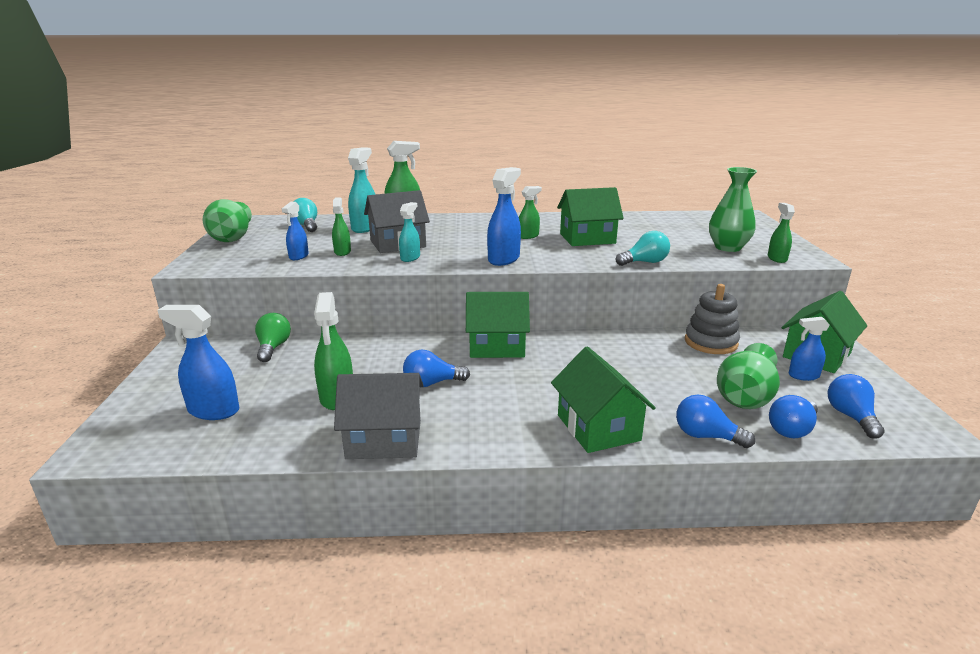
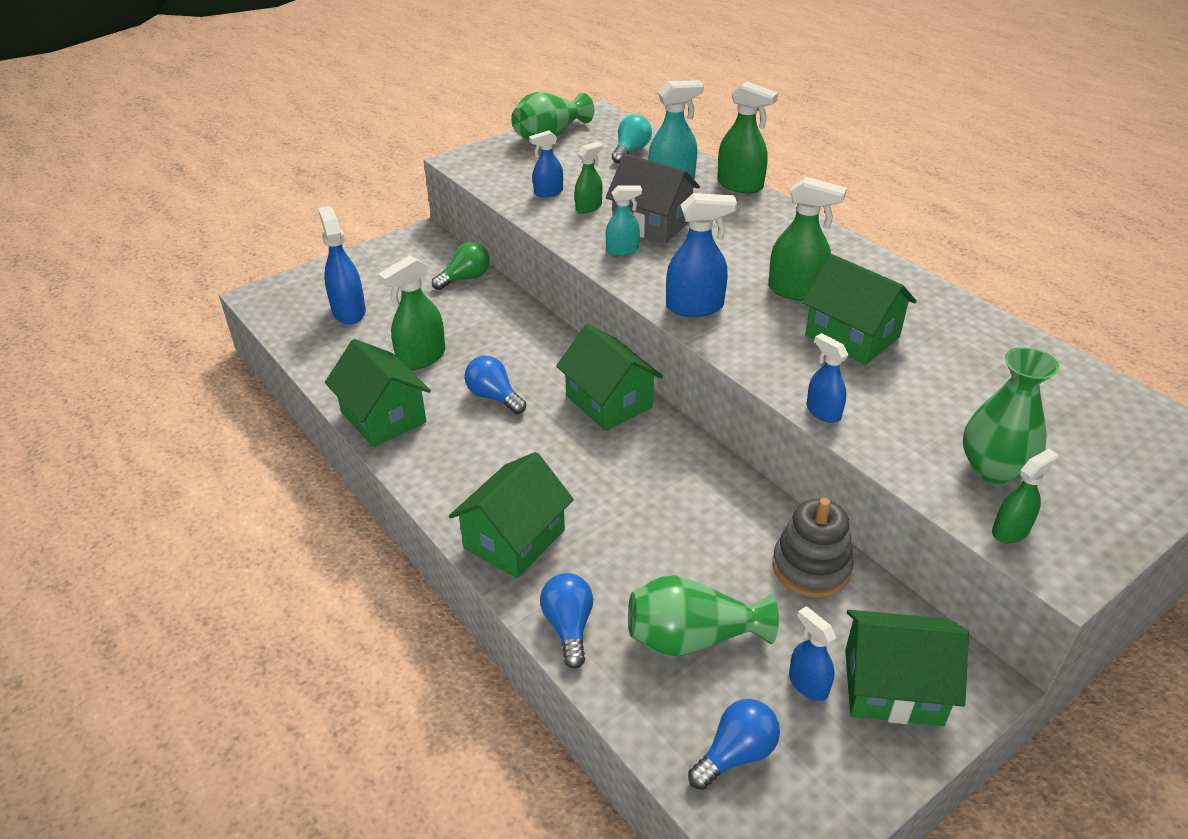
camera: 55 degrees right, 15 degrees up
grey house [334,373,423,459] -> green house [325,339,431,447]
green spray bottle [519,186,542,239] -> green spray bottle [768,177,847,301], size x1.62
turquoise light bulb [616,231,670,266] -> blue spray bottle [807,333,848,423]
blue light bulb [769,395,818,438] -> none

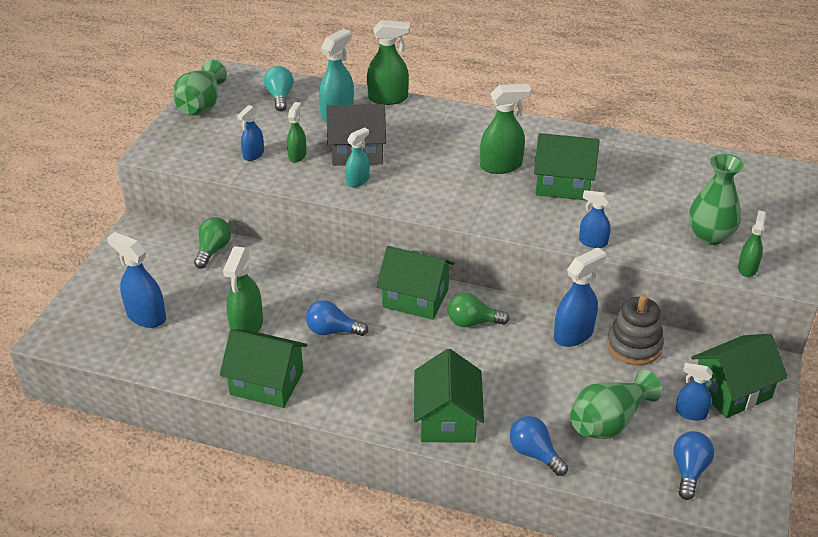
camera: 35 degrees left, 0 degrees up
blue spray bottle [666,193,737,317] -> blue spray bottle moved to [554,248,606,347]
none -> green light bulb [448,293,509,327]

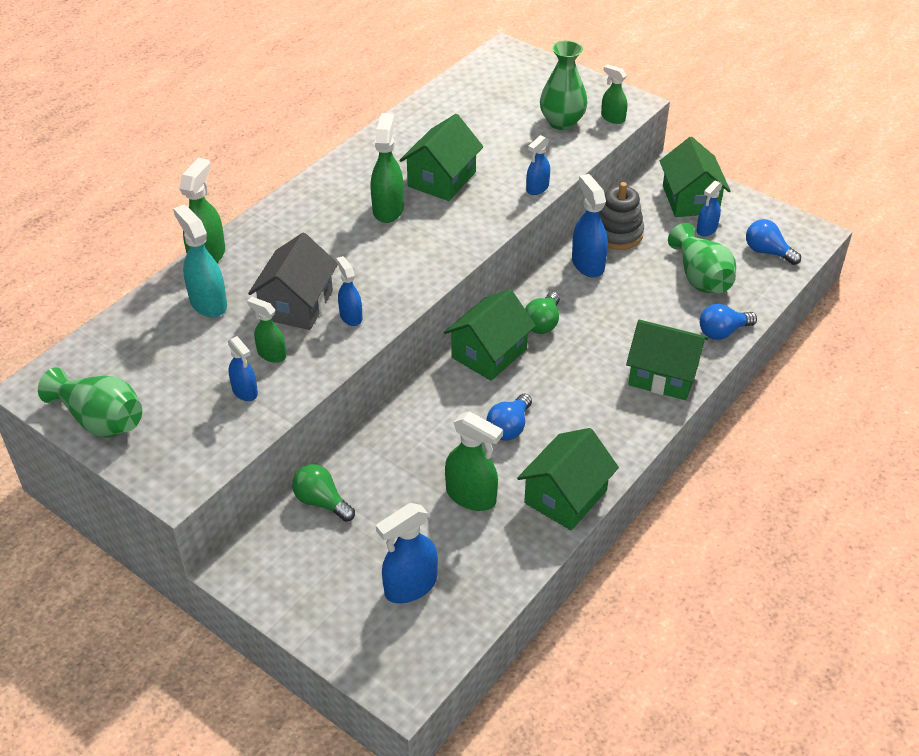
camera: 70 degrees left, 5 degrees up
turquoise light bulb [264,66,293,111] -> none
turquoise spray bottle [345,127,370,187] -> blue spray bottle [336,256,362,326]

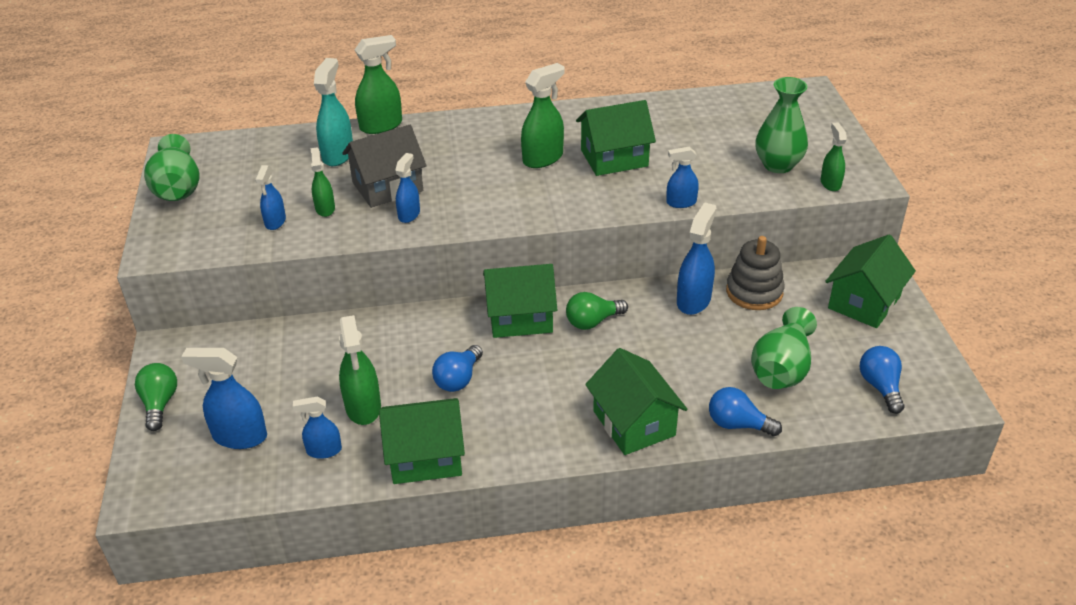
camera: 45 degrees right, 5 degrees down
green light bulb [292,464,355,522] -> green light bulb moved to [135,363,177,431]
blue light bulb [486,393,532,441] -> blue light bulb turned 45 degrees counterclockwise [432,345,483,392]
blue spray bottle [697,180,723,236] -> blue spray bottle moved to [293,396,342,459]

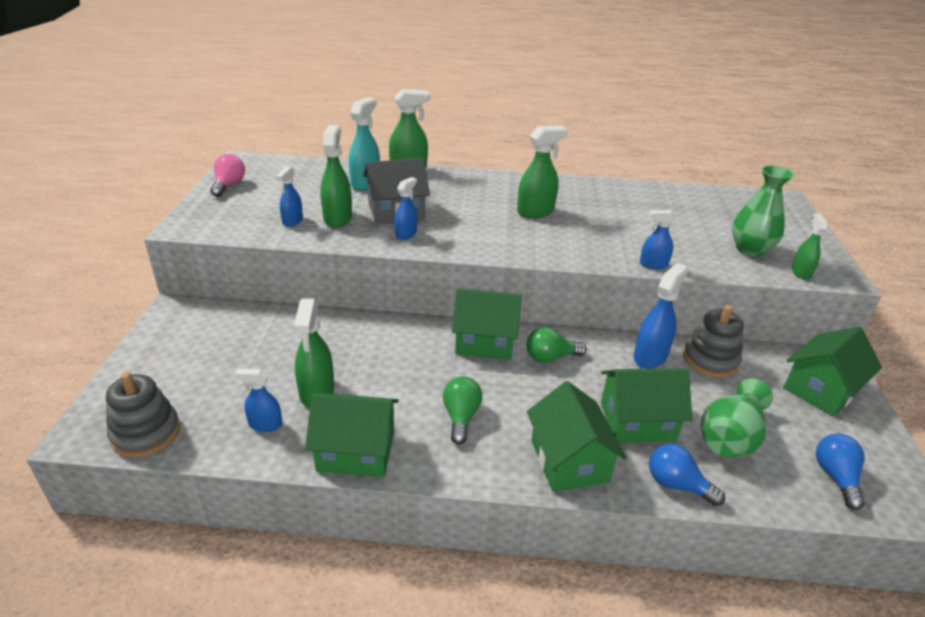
camera: 10 degrees right, 5 degrees down
green light bulb [135,363,177,431] -> green light bulb moved to [443,376,482,445]
green vase [144,134,200,201] -> pink light bulb [210,154,245,197]
blue spray bottle [181,348,267,449] -> none
green spray bottle [311,148,335,217] -> green spray bottle [320,125,352,228], size x1.62
blue light bulb [432,345,483,392] -> none
green house [576,100,656,176] -> green house moved to [601,368,693,443]
none -> grey stacking toy [106,372,180,458]

